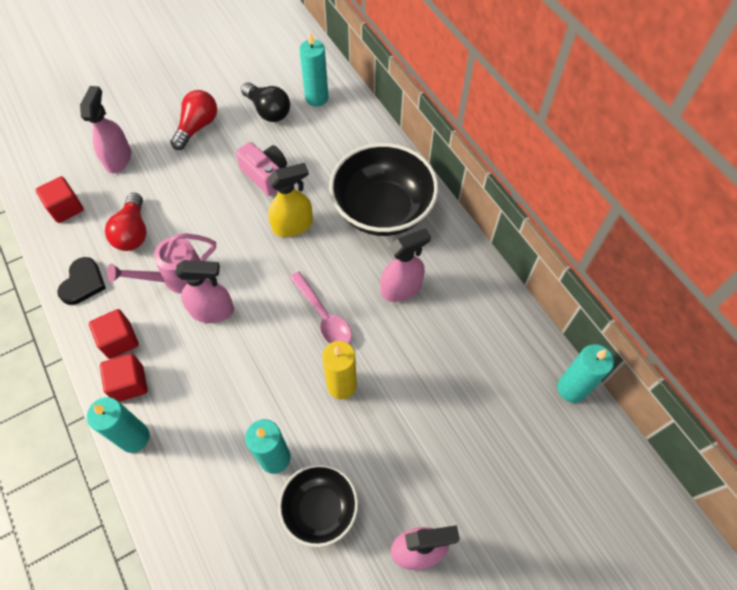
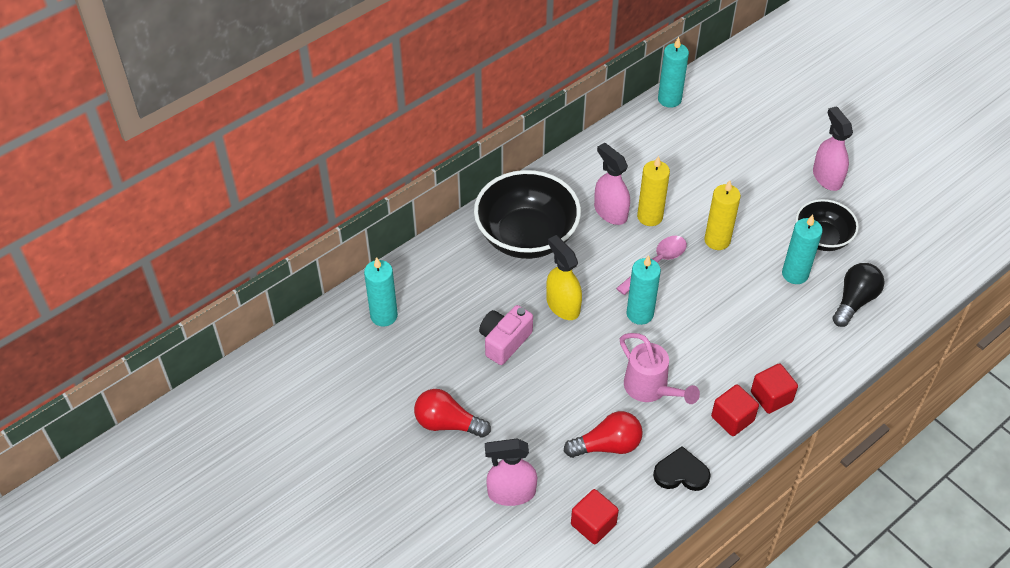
camera: 100 degrees left, 10 degrees down
turquoise candle [87,397,150,453] -> turquoise candle moved to [627,255,661,325]
pink spray bottle [175,260,234,323] -> none
black light bulb [241,82,290,122] -> black light bulb moved to [832,263,884,327]
none -> yellow candle [637,156,670,226]

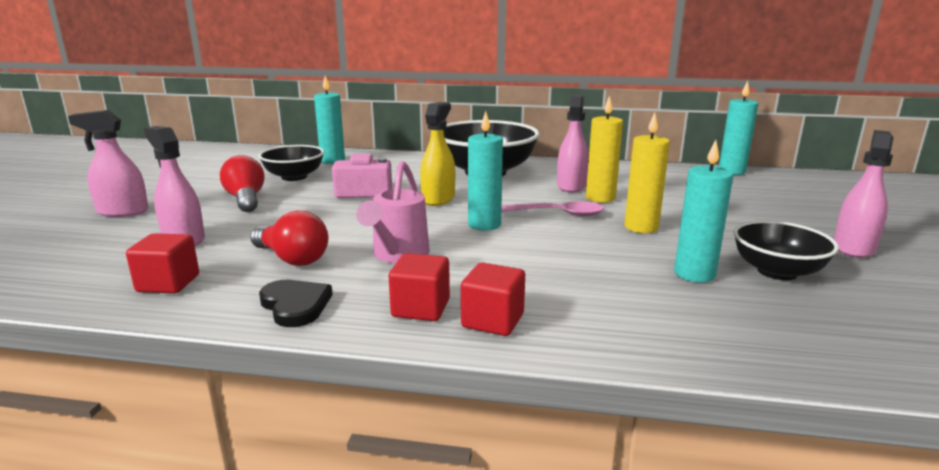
camera: 50 degrees right, 30 degrees down
black light bulb [832,263,884,327] -> none
none -> pink spray bottle [68,110,149,217]
none -> black bowl [259,145,324,181]

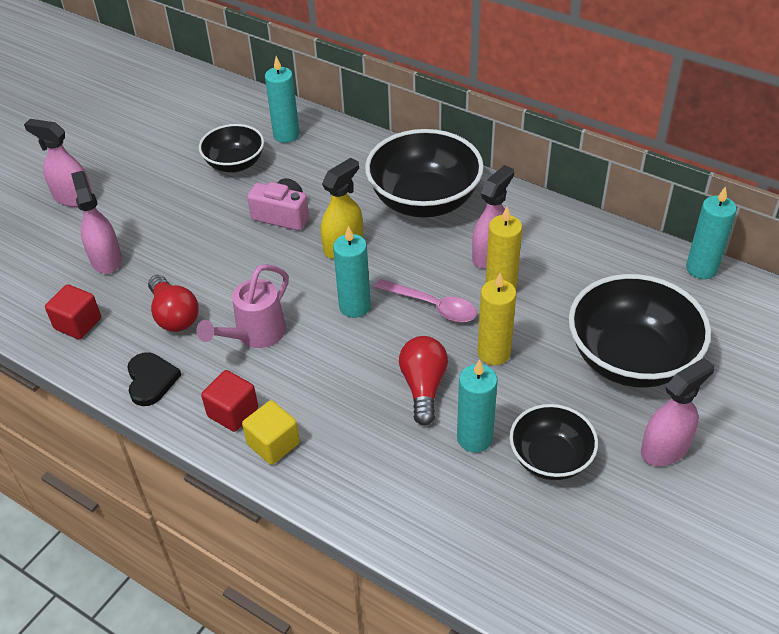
camera: 25 degrees right, 25 degrees up
red light bulb [220,155,265,212] -> red light bulb moved to [399,336,448,425]
red cube [461,263,525,336] -> yellow cube [242,400,300,465]
none -> black bowl [569,274,711,388]

